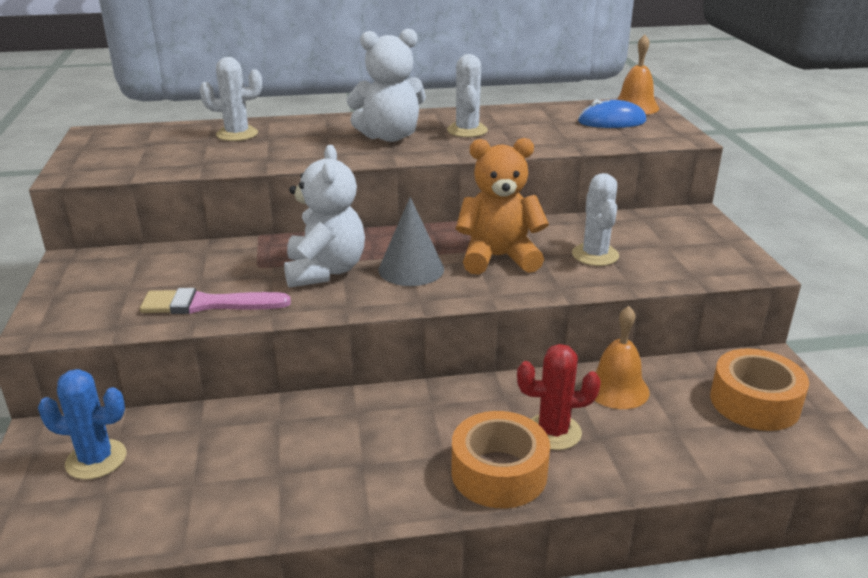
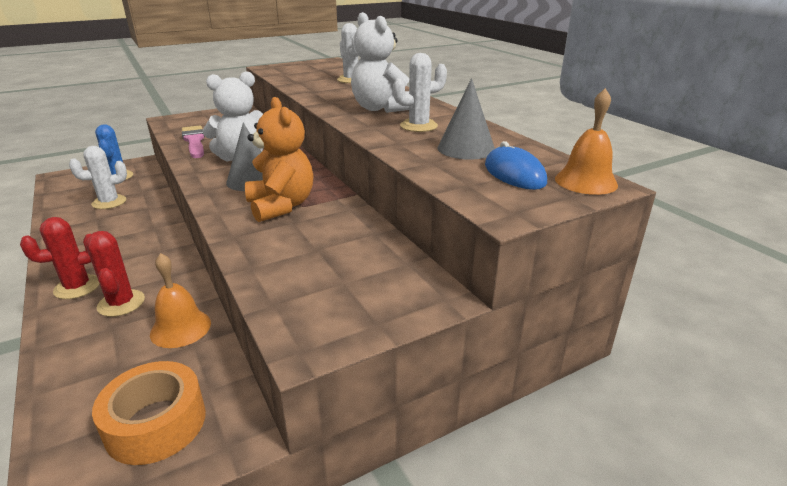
camera: 70 degrees right, 0 degrees up
orange tape [451,411,550,508] -> red cactus [20,217,100,299]
white cactus [572,173,619,266] -> white cactus moved to [69,146,127,209]
none -> grey cone [437,78,495,160]

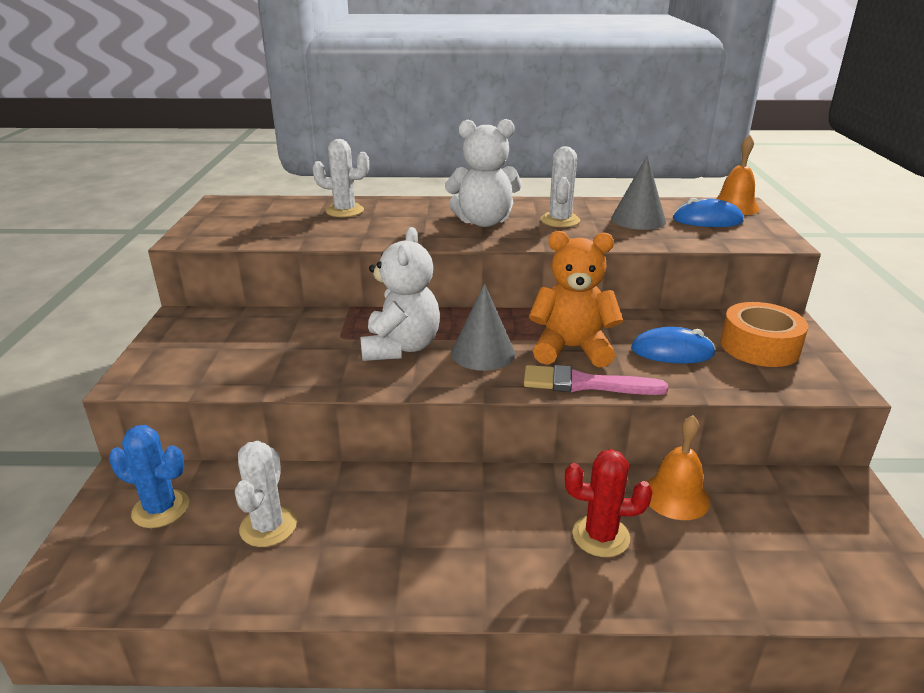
camera: 60 degrees left, 0 degrees up
red cactus [20,217,100,299] -> none
orange tape [92,361,206,465] -> orange tape moved to [720,302,808,367]
pink brush [182,126,205,158] -> pink brush moved to [524,365,668,395]
none -> blue mouse [631,327,716,363]

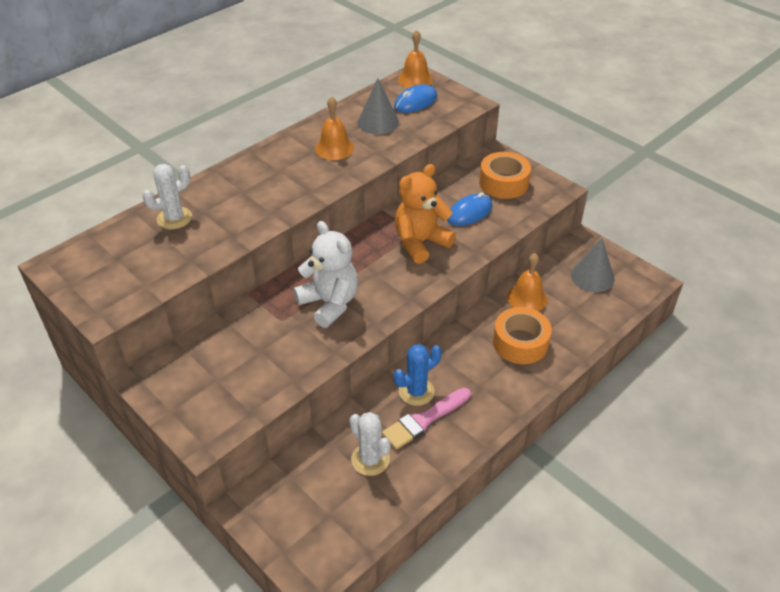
camera: 45 degrees left, 15 degrees up
blue cactus [109,425,189,528] -> blue cactus moved to [394,344,442,406]
white teddy bear [445,119,522,227] -> none
grey cone [451,283,515,371] -> grey cone moved to [571,239,614,292]
pink brush [524,365,668,395] -> pink brush moved to [382,388,471,450]
white cactus [540,146,580,227] -> orange bell [315,96,354,160]
red cactus [565,449,653,557] -> orange tape [493,307,552,364]

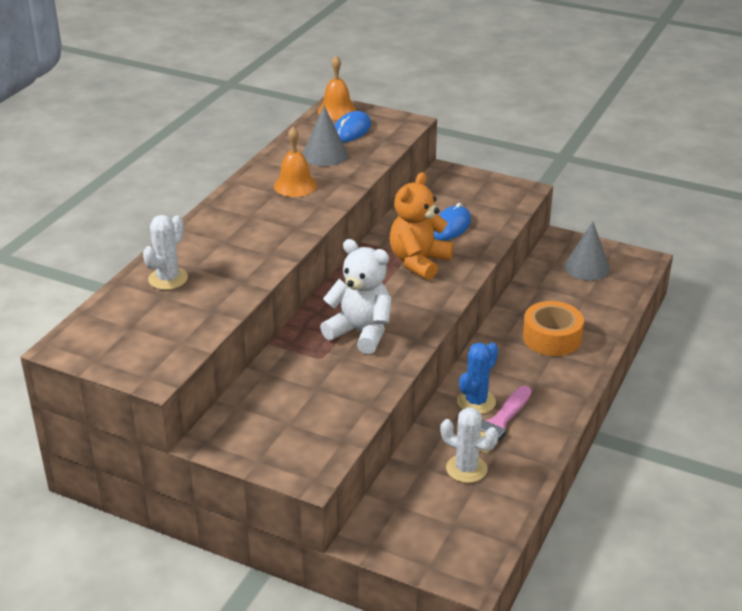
camera: 20 degrees left, 10 degrees down
orange tape [479,152,531,199] -> none
orange bell [507,253,547,311] -> none

